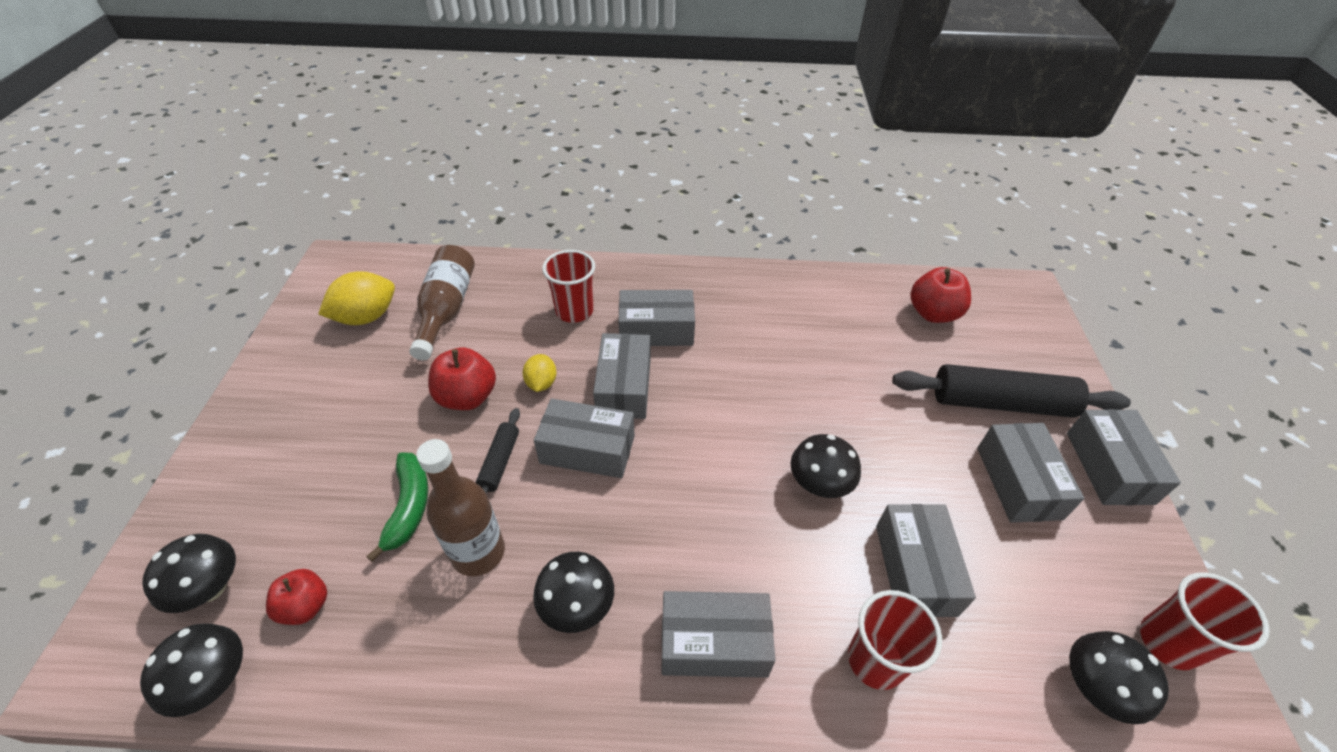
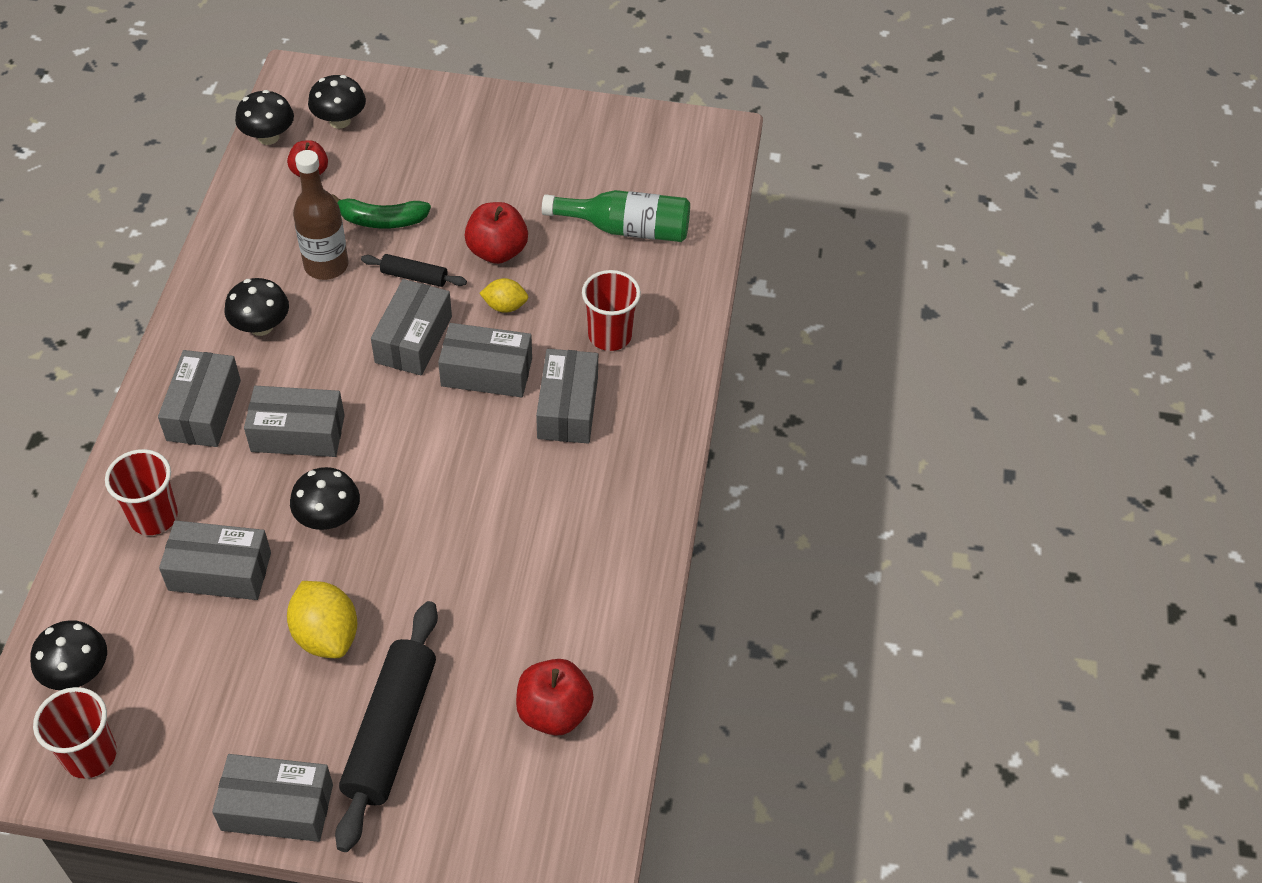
camera: 95 degrees right, 5 degrees up
yellow lemon [318,271,395,325] -> yellow lemon moved to [287,581,357,658]
brown bottle [409,245,475,360] -> green bottle [542,190,690,242]
grey box [977,423,1084,523] -> grey box moved to [244,386,345,457]

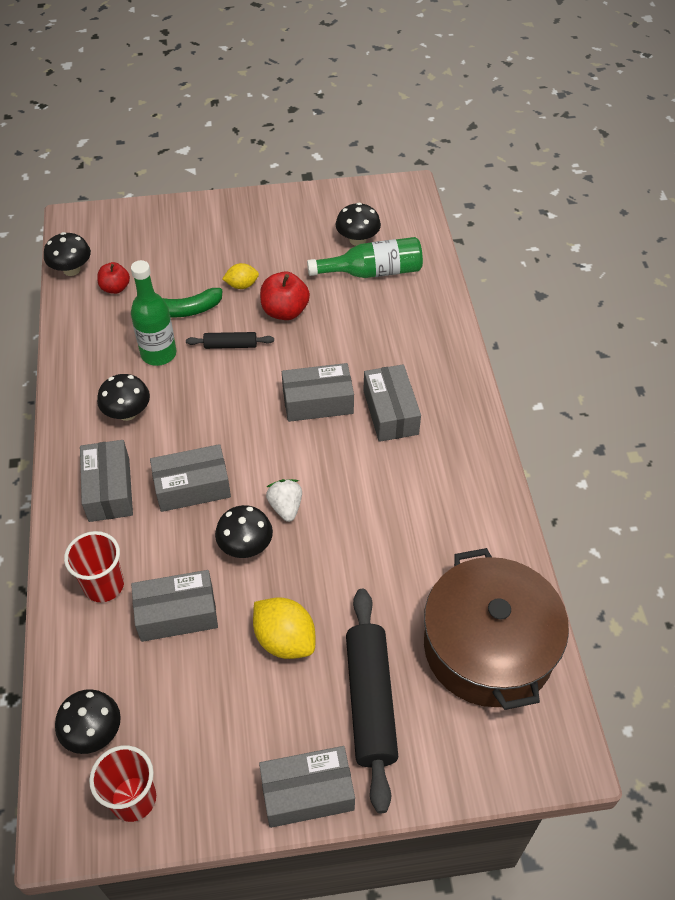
camera: 15 degrees left, 0 degrees up
brown bottle [293,150,348,280] -> green bottle [131,260,176,366]
black mushroom [308,75,366,129] -> black mushroom moved to [336,203,381,246]
grey box [371,279,452,375] -> none
yellow lemon [480,278,528,313] -> yellow lemon moved to [222,263,259,289]
red apple [516,659,594,736] -> brown pot [424,548,569,710]
red cup [582,270,641,351] -> none
none -> white strawberry [266,479,302,522]

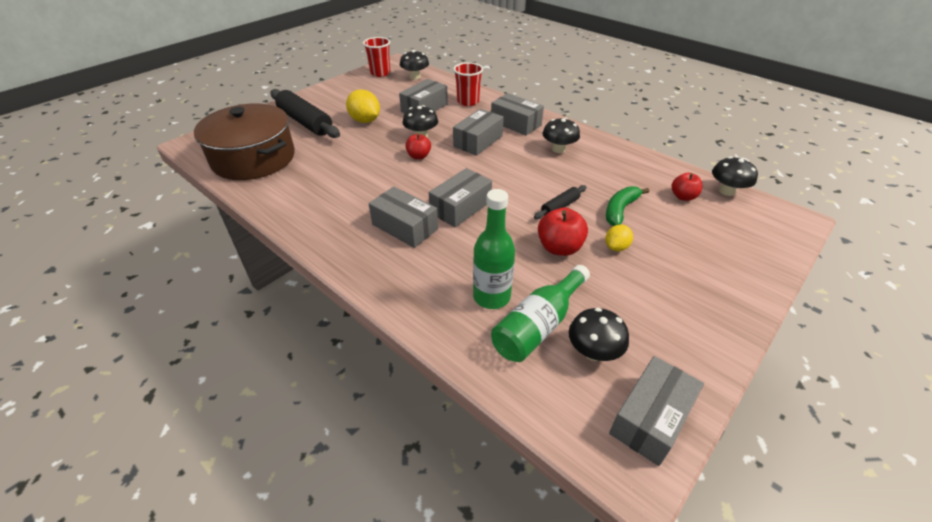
camera: 140 degrees right, 10 degrees down
green bottle [131,260,176,366] -> green bottle moved to [473,189,515,309]
yellow lemon [253,598,315,659] -> yellow lemon turned 45 degrees clockwise [346,89,380,123]
grey box [259,746,355,828] -> grey box moved to [609,356,704,466]
white strawberry [266,479,302,522] -> red apple [405,134,431,159]

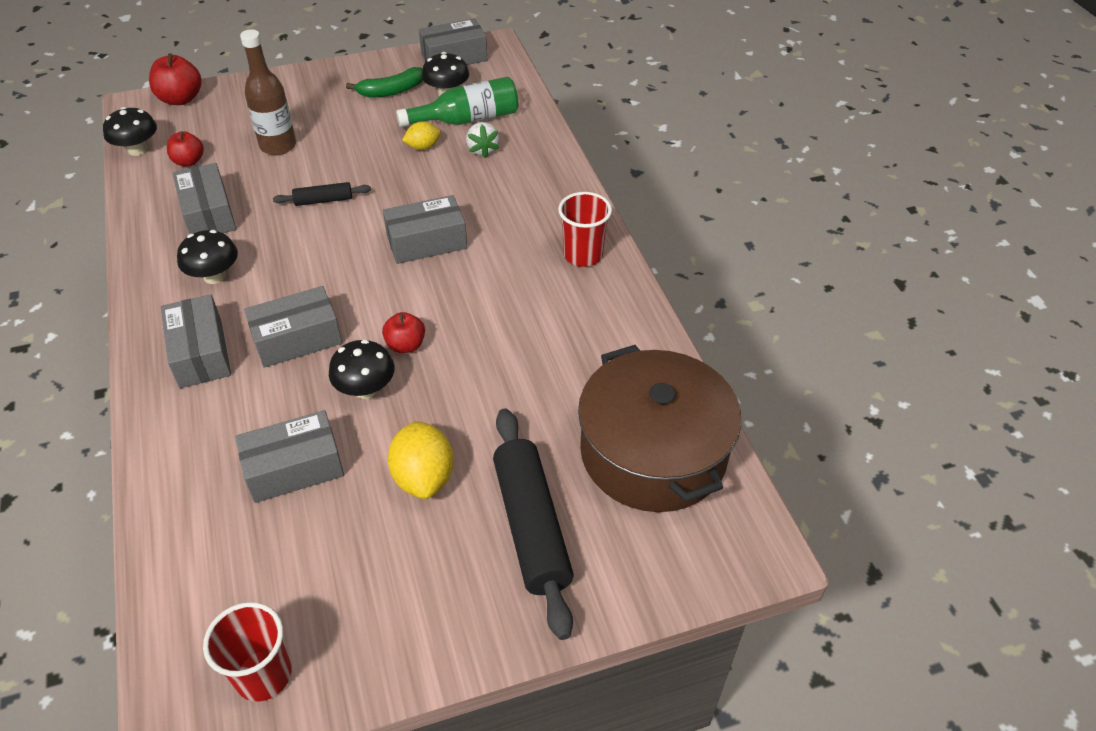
camera: 150 degrees left, 5 degrees up
grey box [369,187,438,248] -> grey box moved to [172,163,236,234]
black mushroom [400,50,429,80] -> none
red cup [453,62,483,106] -> red cup moved to [558,192,612,267]
green bottle [473,189,515,309] -> white strawberry [466,122,499,158]
red apple [538,208,588,256] -> red apple moved to [149,53,202,105]
yellow lemon [605,224,633,252] -> yellow lemon moved to [402,121,441,150]
green banana [606,186,650,226] -> green banana moved to [346,67,423,97]
none -> brown bottle [240,29,296,155]

